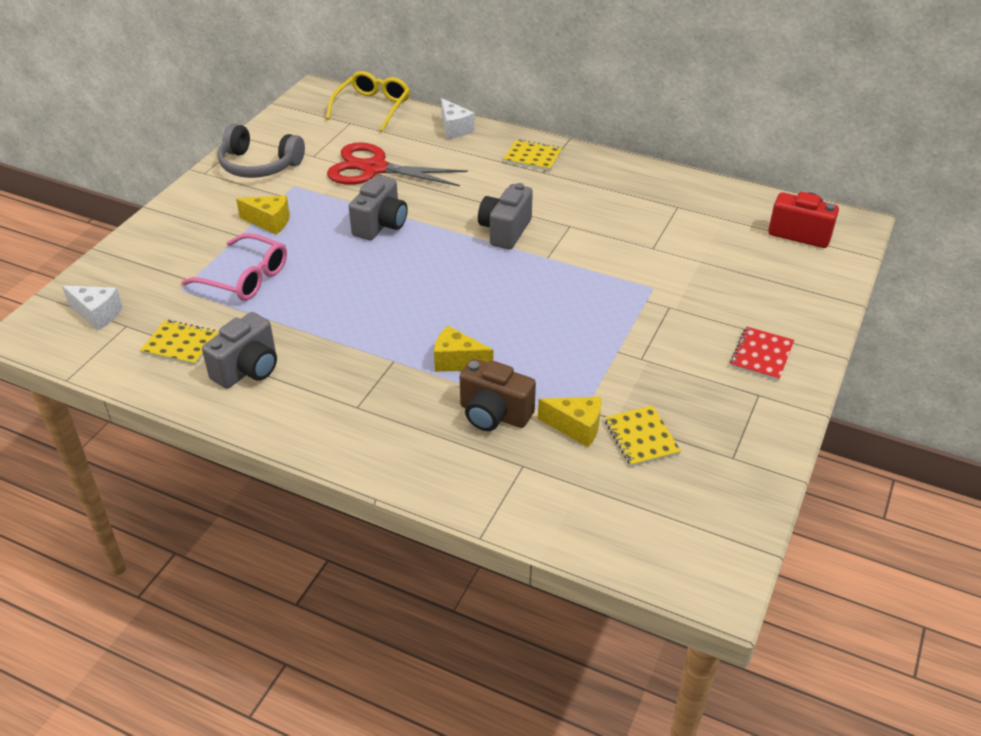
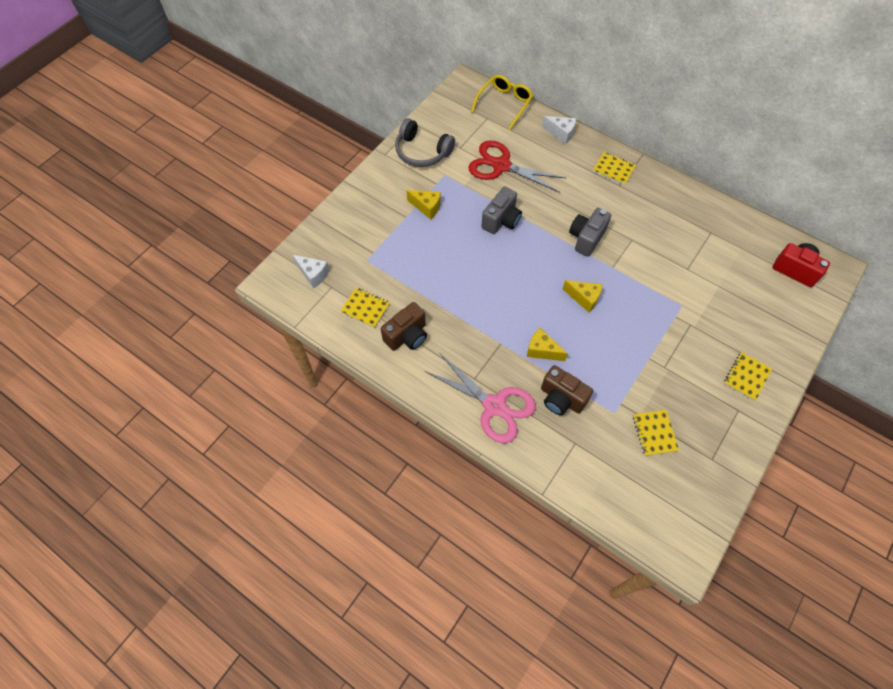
camera: 10 degrees right, 20 degrees up
pink glasses [181,233,287,301] -> none
grey camera [202,312,277,389] -> brown camera [381,302,427,351]
white cheese [441,98,475,139] -> white cheese turned 45 degrees counterclockwise [542,116,576,144]
yellow cheese [538,397,601,447] -> yellow cheese moved to [563,280,602,312]
red notebook [730,327,794,381] -> yellow notebook [724,352,772,401]
none -> pink scissors [425,354,536,443]

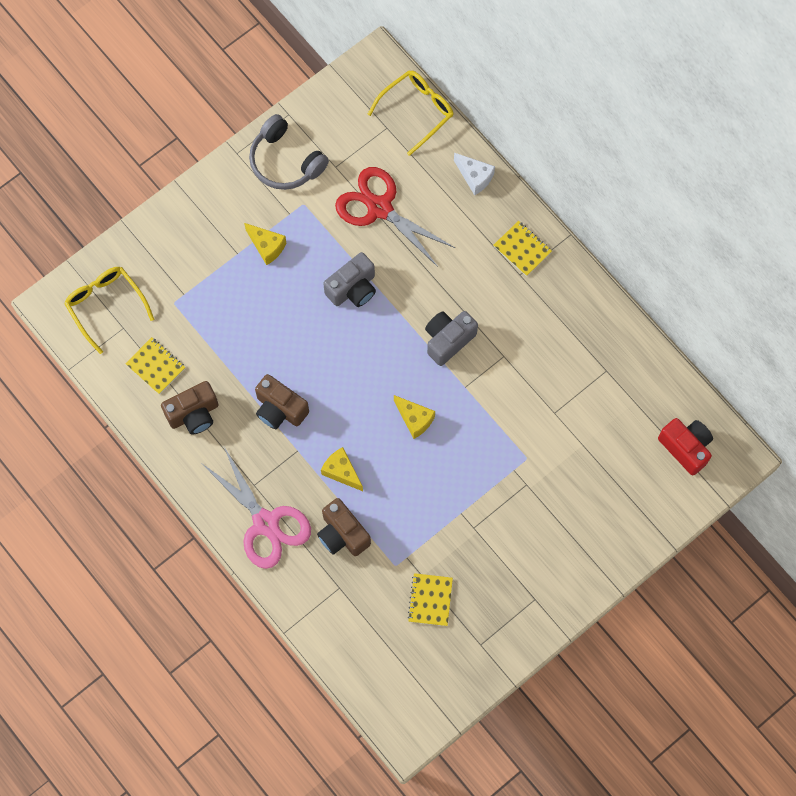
camera: 15 degrees right, 10 degrees up
white cheese [292,255,329,288] -> yellow glasses [64,267,154,354]
yellow notebook [724,352,772,401] -> none
none -> brown camera [255,374,309,429]

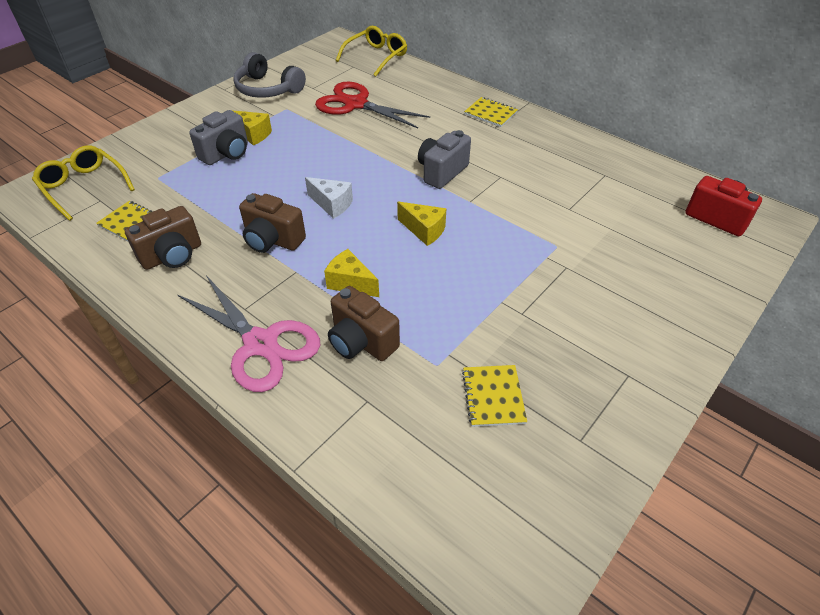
camera: 10 degrees left, 25 degrees down
grey camera [323,252,376,307] -> grey camera moved to [189,110,248,165]
white cheese [454,153,495,195] -> white cheese moved to [305,177,353,219]

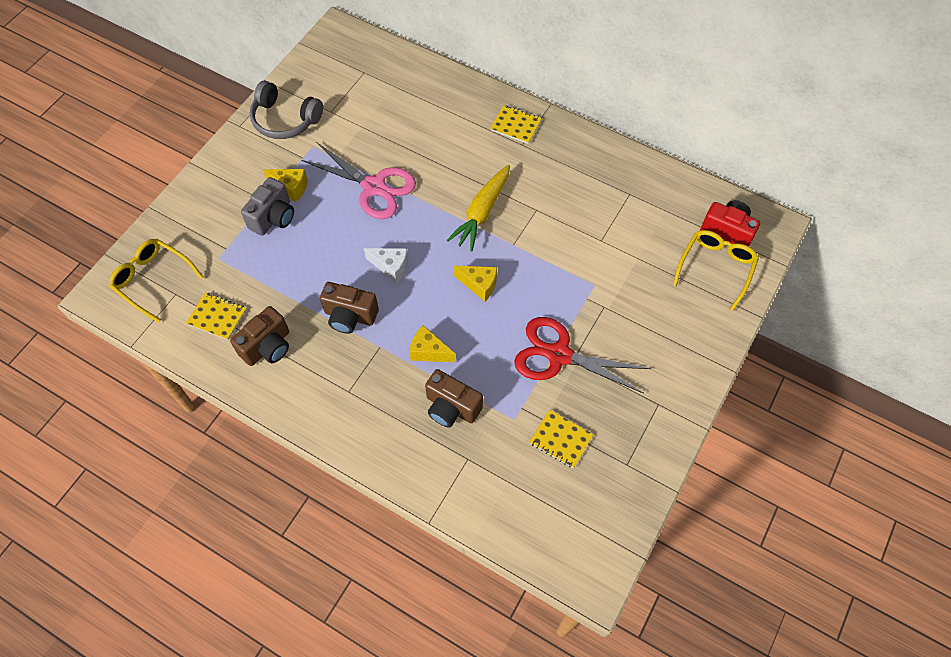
camera: 10 degrees left, 15 degrees up
pink scissors [178,275,321,392] -> pink scissors moved to [301,142,416,219]
red scissors [315,82,430,128] -> red scissors moved to [514,317,651,394]
yellow glasses [336,26,407,77] -> yellow glasses moved to [673,230,759,311]
grey camera [418,130,471,189] -> yellow carrot [447,165,510,252]
yellow notebook [462,365,527,427] -> yellow notebook turned 45 degrees counterclockwise [529,410,593,468]

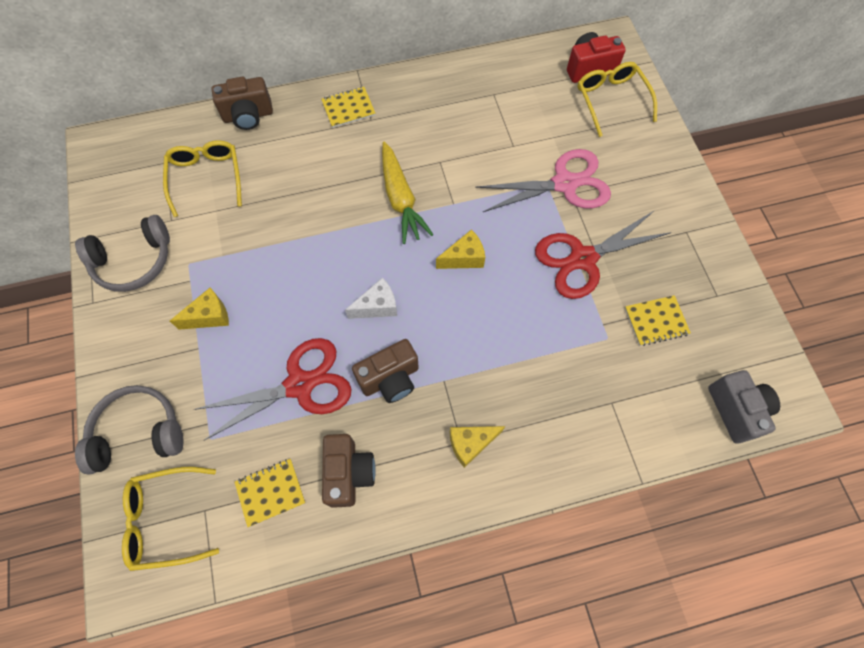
camera: 45 degrees left, 5 degrees up
grey camera [241,177,294,236] -> grey camera moved to [708,370,780,444]
pink scissors [301,142,416,219] -> pink scissors moved to [475,149,611,212]
yellow cheese [409,325,456,362] -> yellow cheese moved to [450,426,505,468]
brown camera [425,369,483,428] -> brown camera moved to [211,77,273,130]
none -> grey headphones [75,385,183,474]
none -> yellow glasses [163,140,242,217]
none -> red scissors [194,338,352,440]

